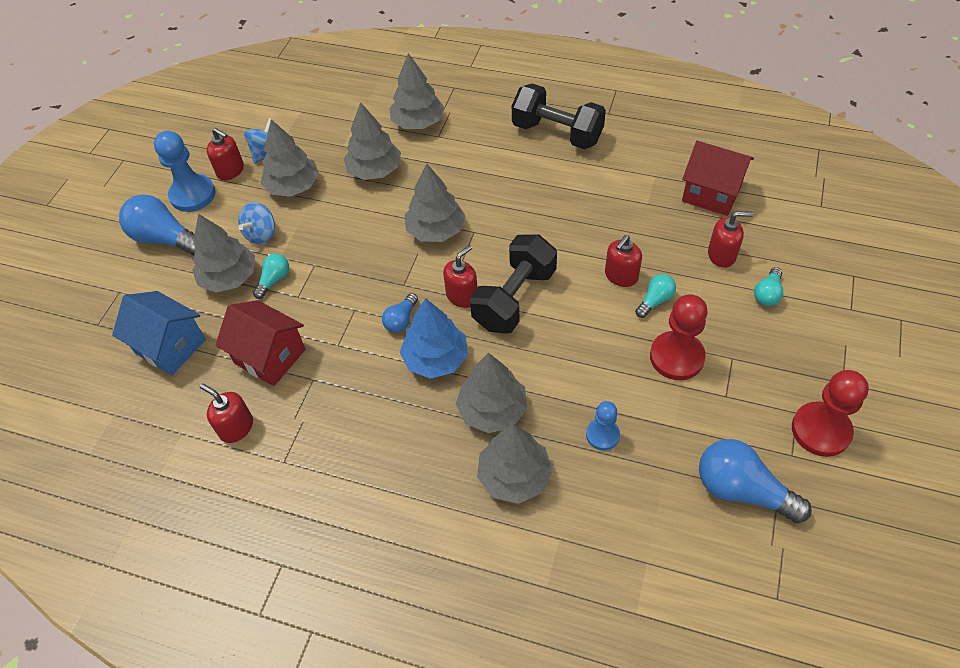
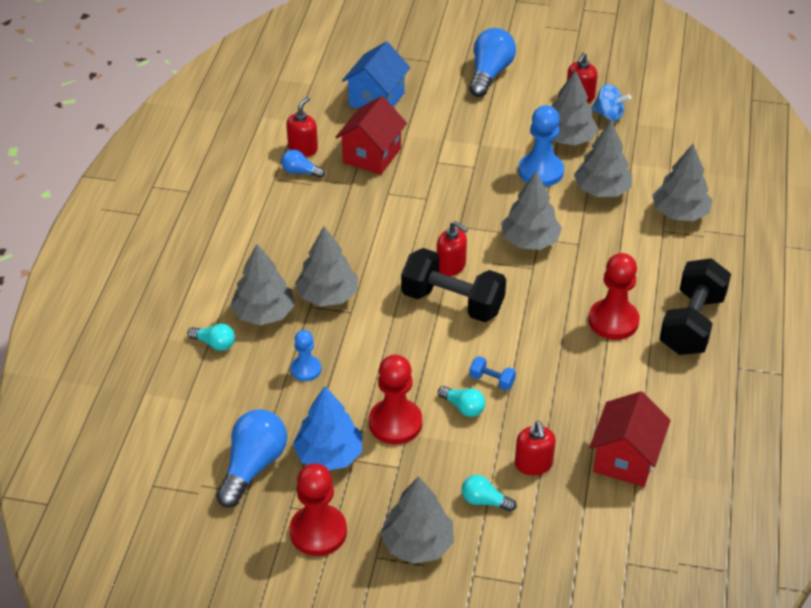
camera: 80 degrees right, 10 degrees down
blue pawn [154,131,215,212] -> blue pawn moved to [518,105,564,187]
grey tree [192,214,255,293] -> grey tree moved to [380,476,454,564]
blue spinning top [238,202,275,244] -> none
turquoise light bulb [253,254,289,299] -> turquoise light bulb moved to [187,324,235,351]
blue light bulb [382,293,418,333] -> blue light bulb moved to [281,149,325,178]
blue tree [400,298,468,379] -> blue tree moved to [293,386,362,470]
red soap dispenser [605,235,642,287] -> blue dumbbell [469,356,516,391]
none -> red pawn [588,253,640,340]

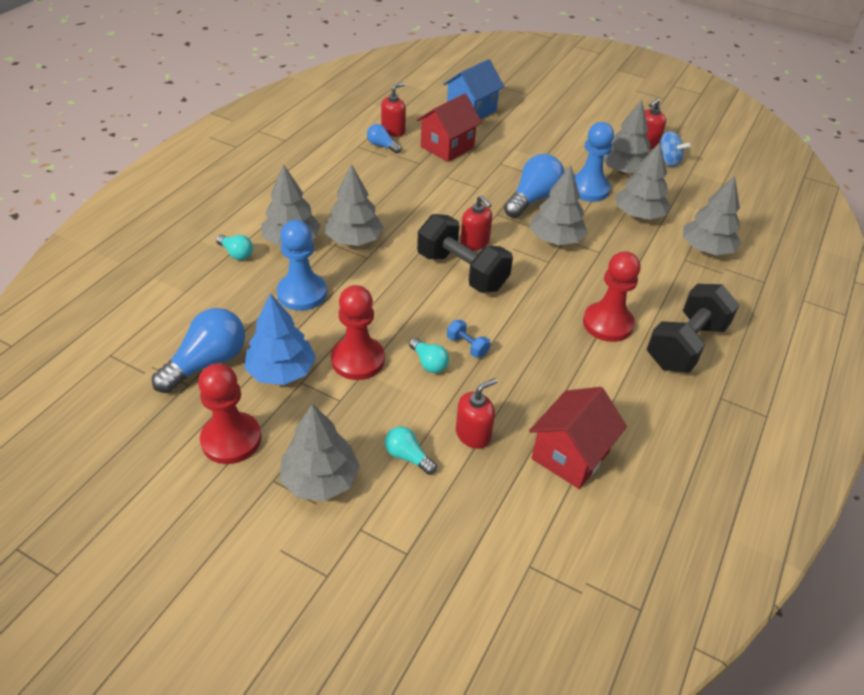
camera: 15 degrees right, 0 degrees up
blue pawn [291,330,321,381] -> blue pawn [277,220,327,311], size x1.69
blue light bulb [469,28,516,97] -> blue light bulb moved to [504,154,564,218]
red soap dispenser [515,421,556,475] -> red soap dispenser turned 135 degrees counterclockwise [456,378,497,449]

